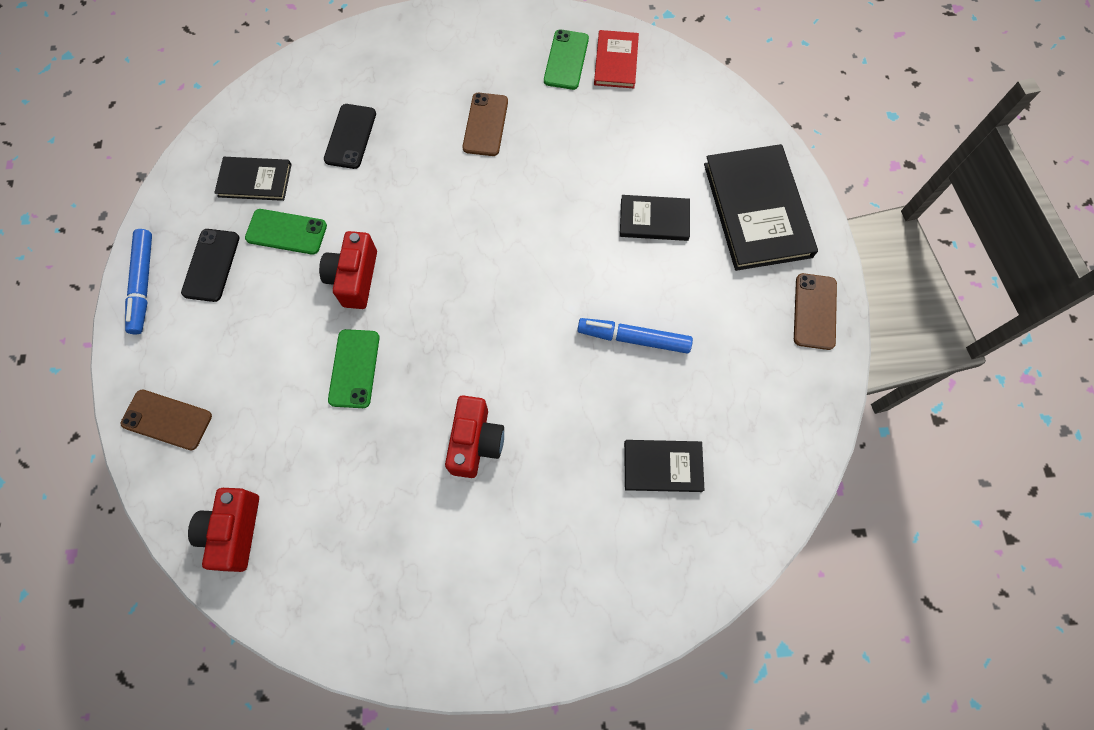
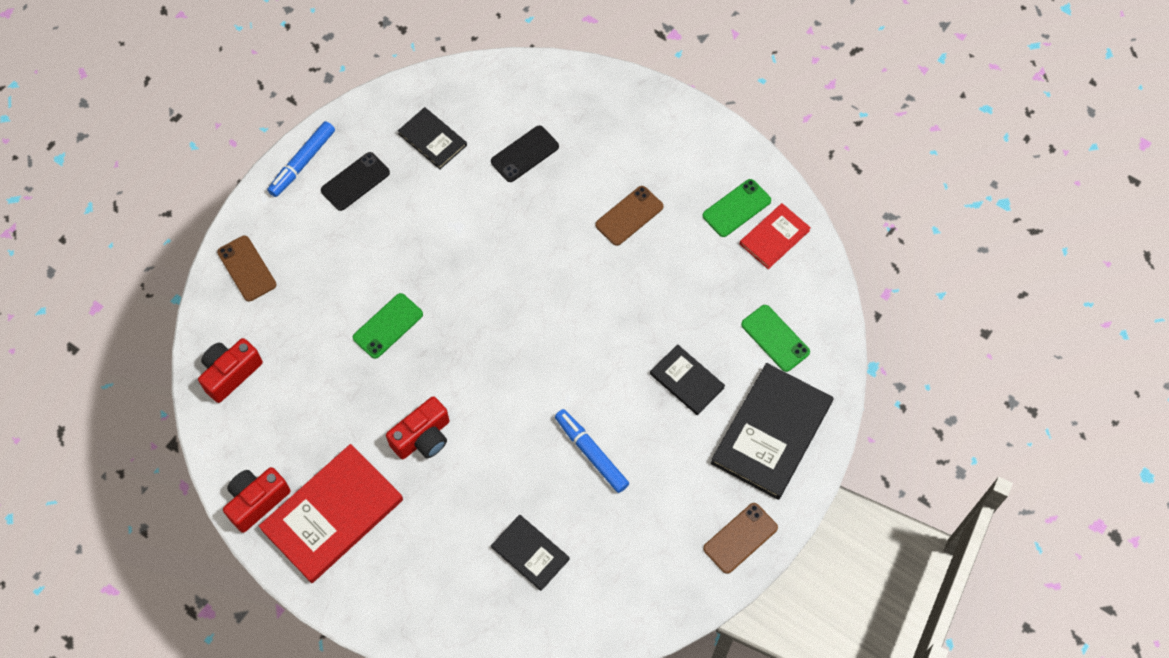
camera: 40 degrees right, 5 degrees down
green phone [245,209,327,255] -> green phone moved to [741,305,810,372]
red camera [319,231,377,309] -> red camera moved to [223,467,291,533]
none -> red book [259,444,403,583]

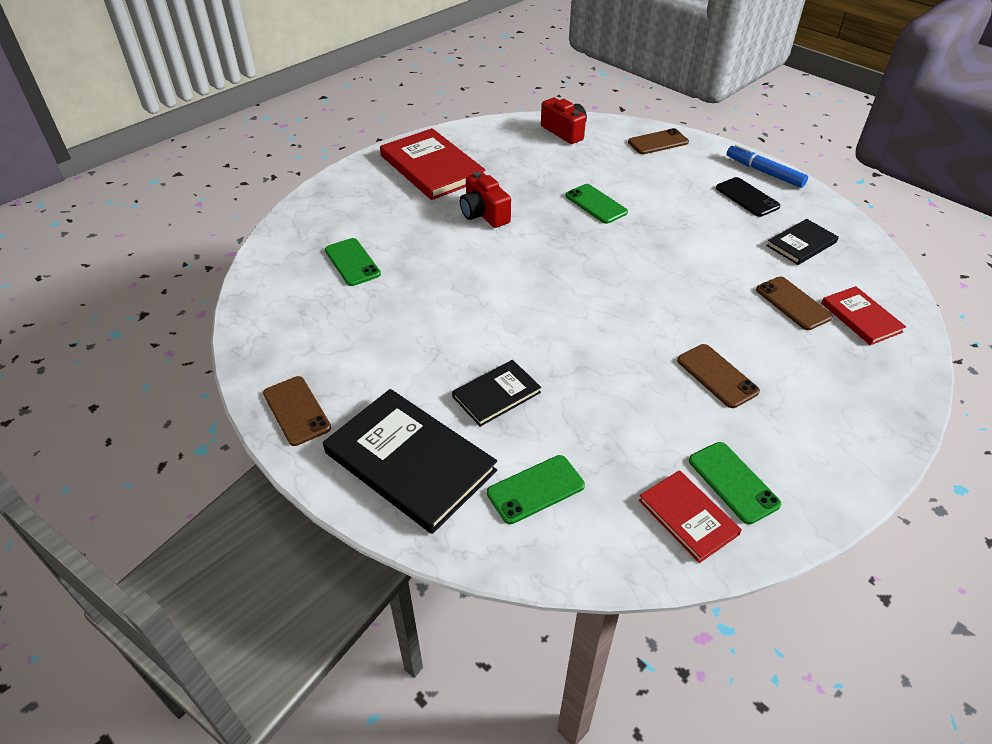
camera: 100 degrees right, 20 degrees down
red camera [223,467,291,533] -> none
black phone [491,126,559,182] -> brown phone [756,277,833,330]
black book [491,515,570,591] -> green phone [325,238,381,286]
blue marker [555,409,629,493] -> none
none -> red book [821,286,906,345]

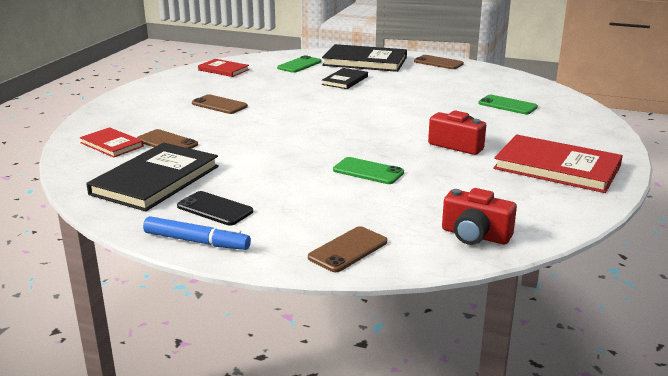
camera: 155 degrees right, 20 degrees down
green phone [689,442,781,525] -> none
black book [766,219,839,265] -> black book [86,143,219,212], size x1.82

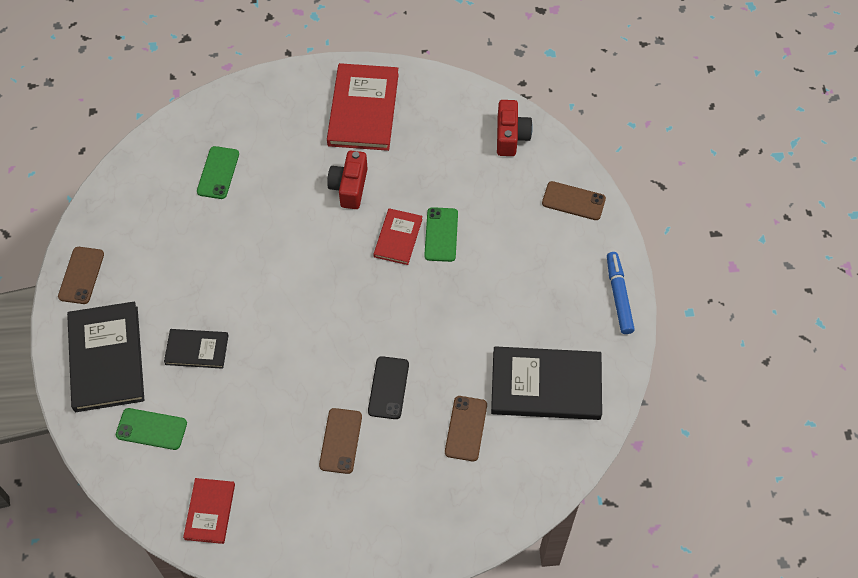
camera: 115 degrees left, 35 degrees up
red book [80,127,144,158] -> red book moved to [373,208,423,265]
black phone [177,191,253,226] -> black phone moved to [368,356,409,419]

